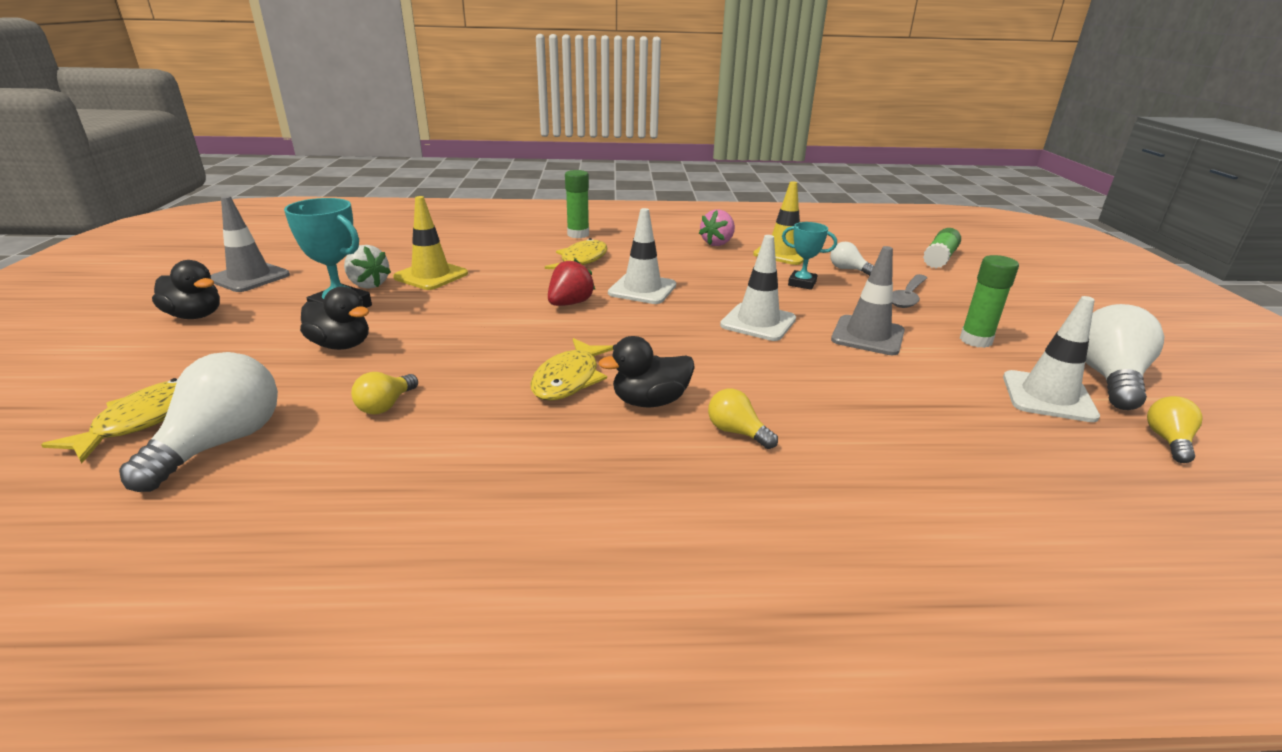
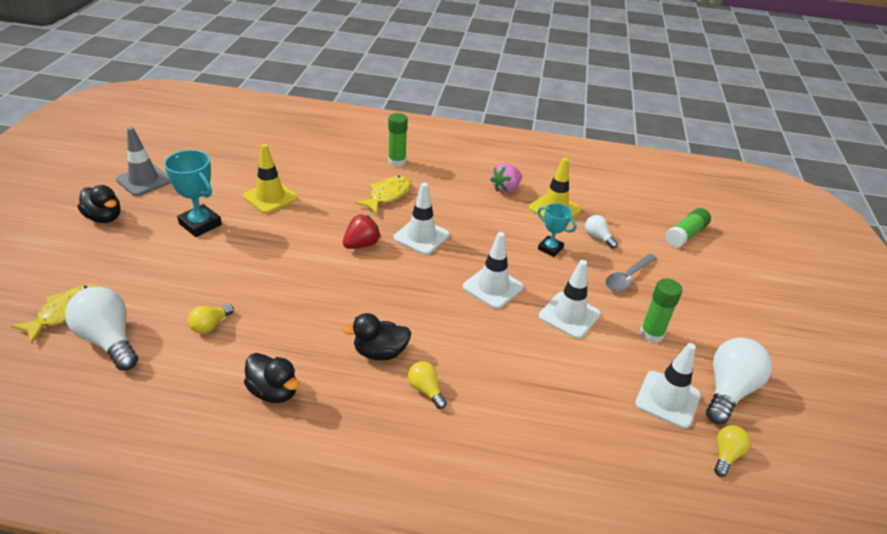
camera: 10 degrees right, 10 degrees up
white light bulb [119,352,278,492] -> white light bulb turned 75 degrees counterclockwise [65,287,138,371]
black duck [300,287,369,350] -> black duck moved to [244,353,299,403]
white strawberry [344,245,391,289] -> none
yellow fish [530,338,614,400] -> none
grey traffic cone [831,246,905,355] -> white traffic cone [539,260,601,339]

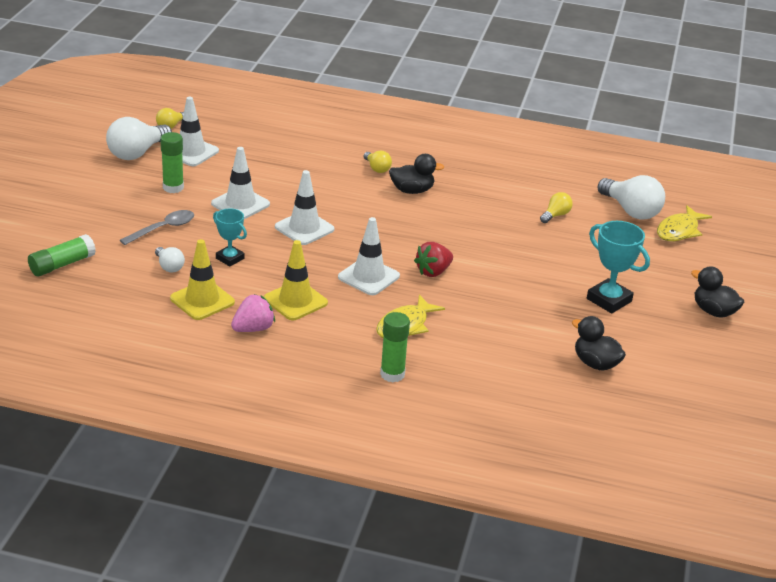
camera: 175 degrees left, 5 degrees down
grey traffic cone [116,127,171,196] -> none
yellow traffic cone [243,144,298,214] -> yellow traffic cone moved to [264,240,328,320]
black duck [244,353,299,403] -> black duck moved to [572,316,626,370]

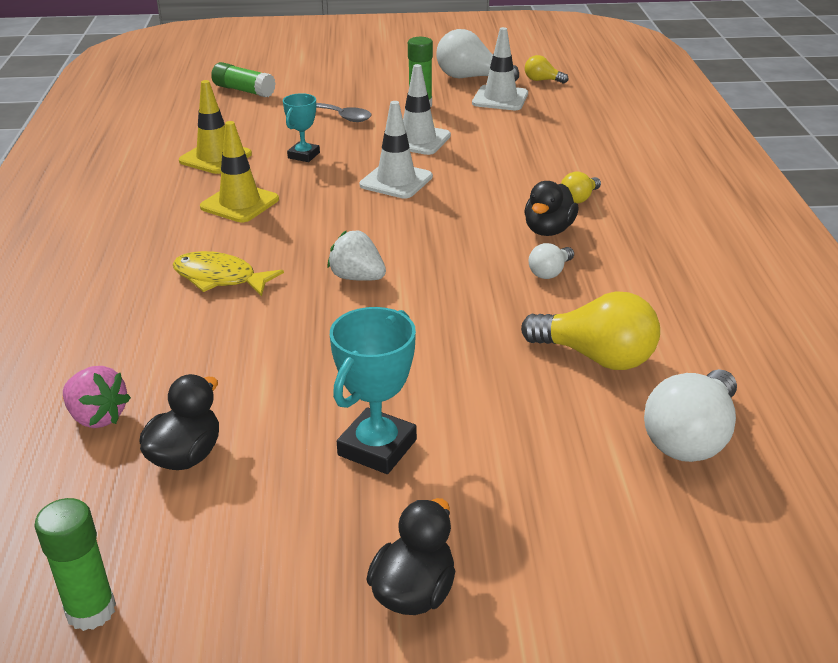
camera: 75 degrees right, 0 degrees up
white light bulb [155,247,185,272] -> white light bulb moved to [529,243,574,279]
pink strawberry [231,294,275,332] -> pink strawberry moved to [63,366,131,428]
white traffic cone [338,217,400,295] -> none
green glue stick [380,312,410,382] -> green glue stick moved to [35,498,116,631]
black duck [389,154,444,194] -> black duck turned 45 degrees clockwise [524,181,578,236]
red strawberry [414,242,453,277] -> white strawberry [328,231,386,281]
yellow light bulb [540,192,573,223] -> yellow light bulb [521,291,660,370], size x1.91
yellow fish [657,205,712,241] -> none

